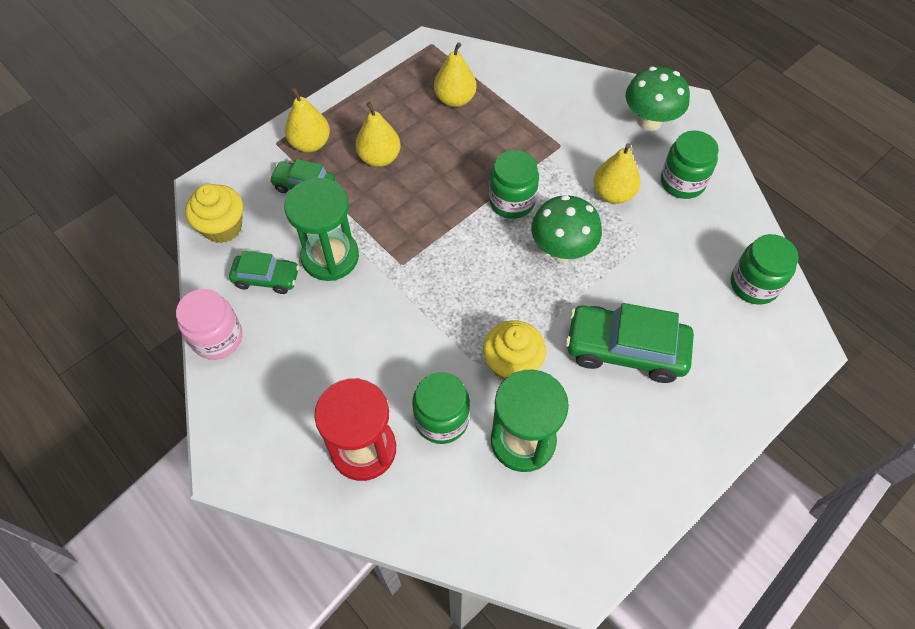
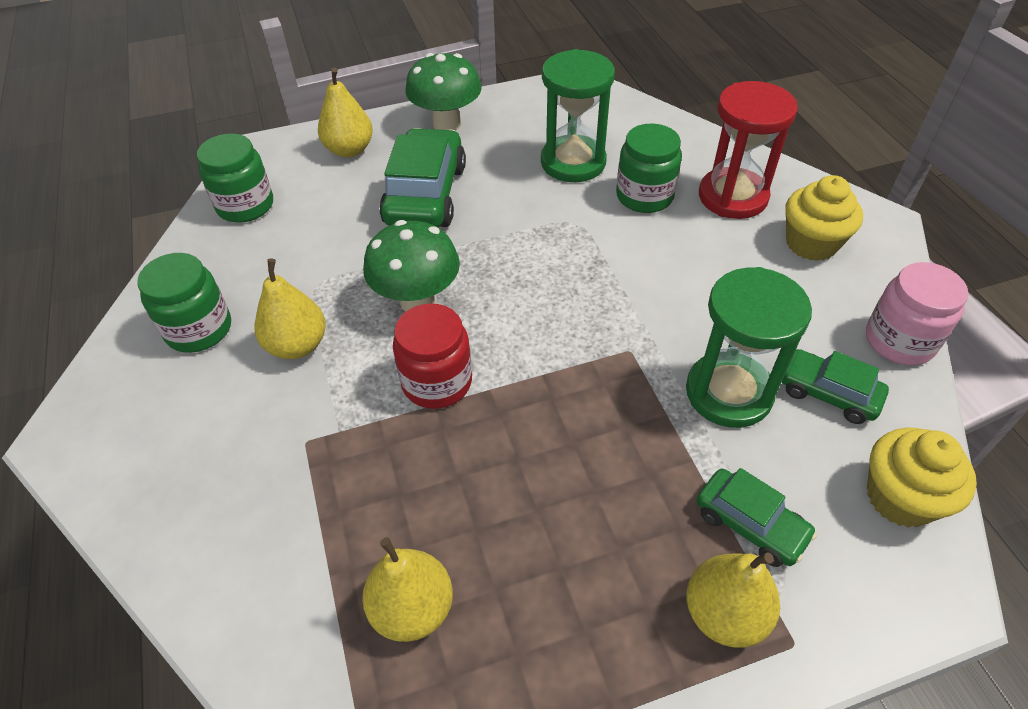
camera: 155 degrees left, 10 degrees down
yellow pear [355,102,401,167] -> yellow pear moved to [318,67,373,157]
yellow cupcake [483,320,546,380] -> yellow cupcake moved to [785,175,863,261]
green jar [489,150,539,219] -> red jar [393,303,472,409]
green car [566,303,694,383] -> green car turned 120 degrees counterclockwise [379,128,466,227]
green mushroom [625,67,690,131] -> green mushroom moved to [406,53,482,131]

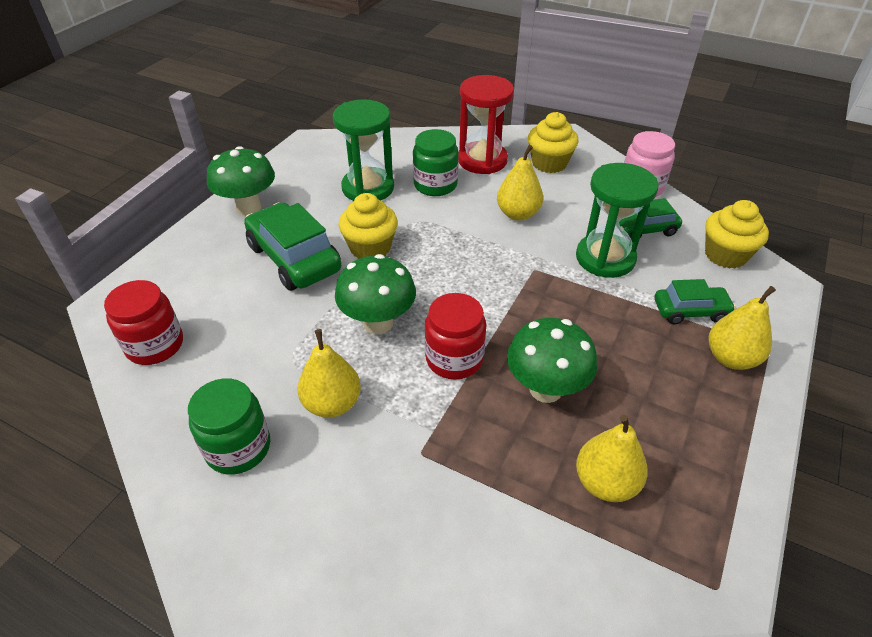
camera: 45 degrees left, 5 degrees down
green jar [197,134,273,223] -> red jar [104,280,183,365]
yellow pear [318,67,373,157] -> yellow pear moved to [497,145,543,221]
none -> yellow cupcake [338,193,398,259]
none -> green mushroom [507,318,597,403]

